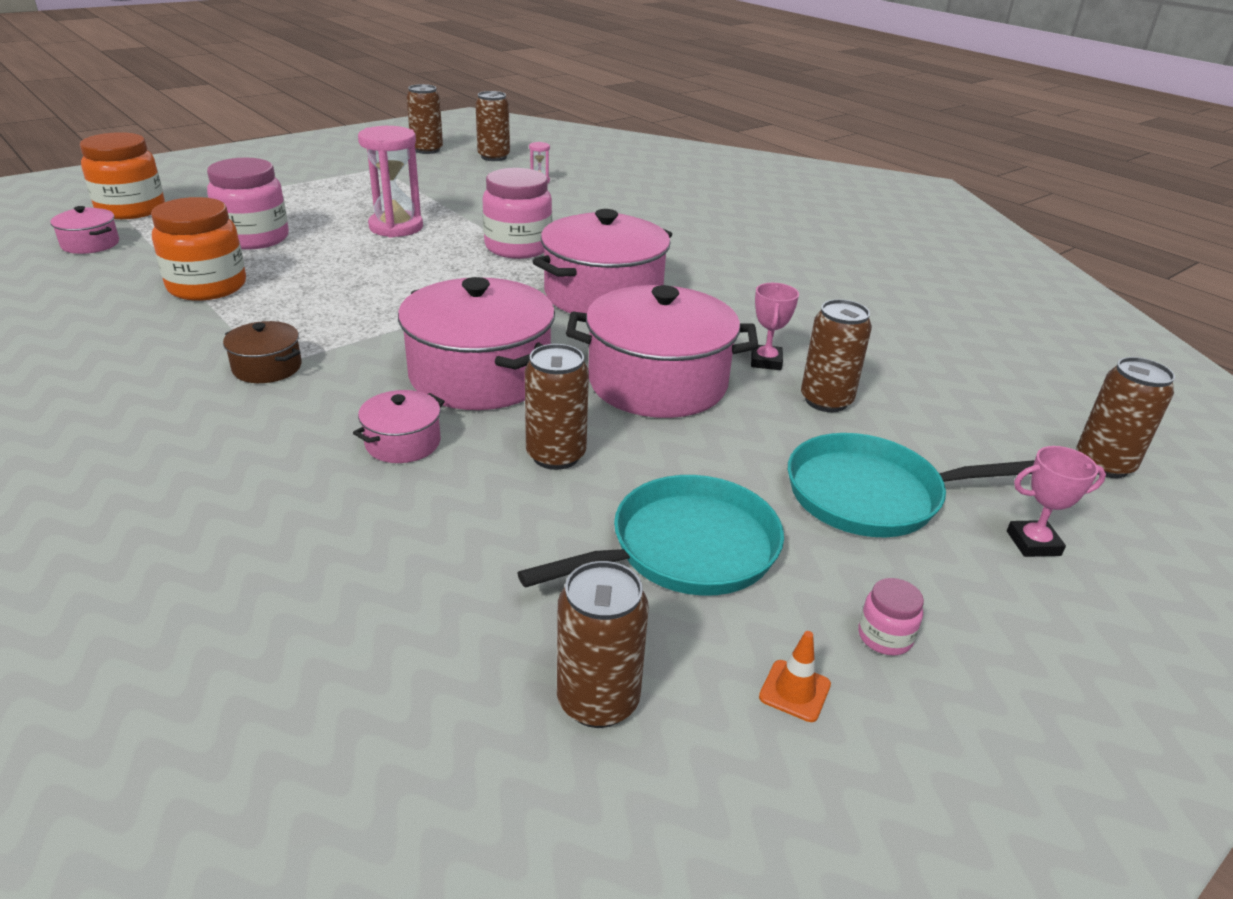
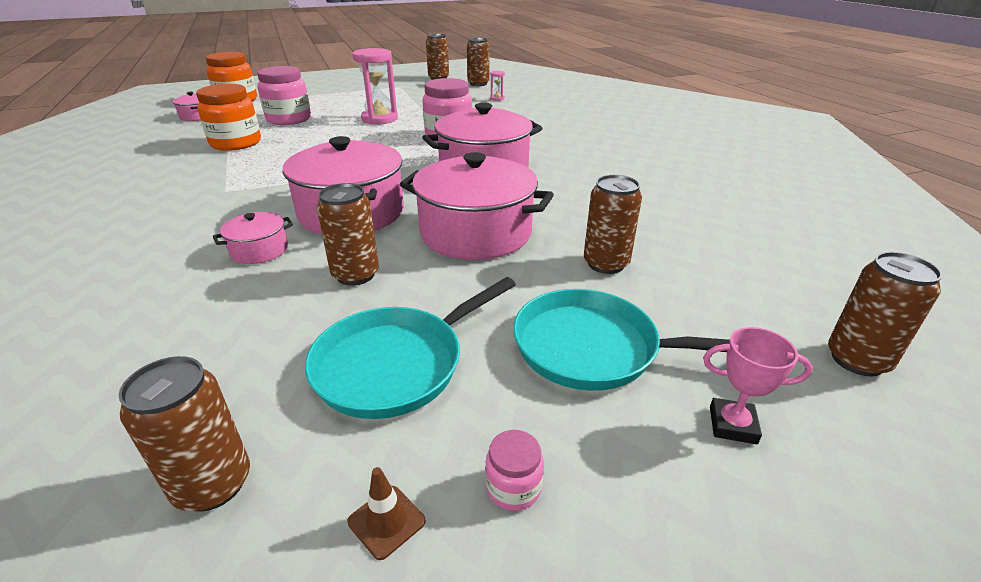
camera: 20 degrees right, 0 degrees up
brown pot [223,321,302,383] -> none
turquoise pan [518,475,784,596] -> turquoise pan turned 150 degrees clockwise [305,277,516,419]
pink trophy [751,283,799,370] -> none
orange traffic cone [759,631,831,722] -> brown traffic cone [348,467,426,560]

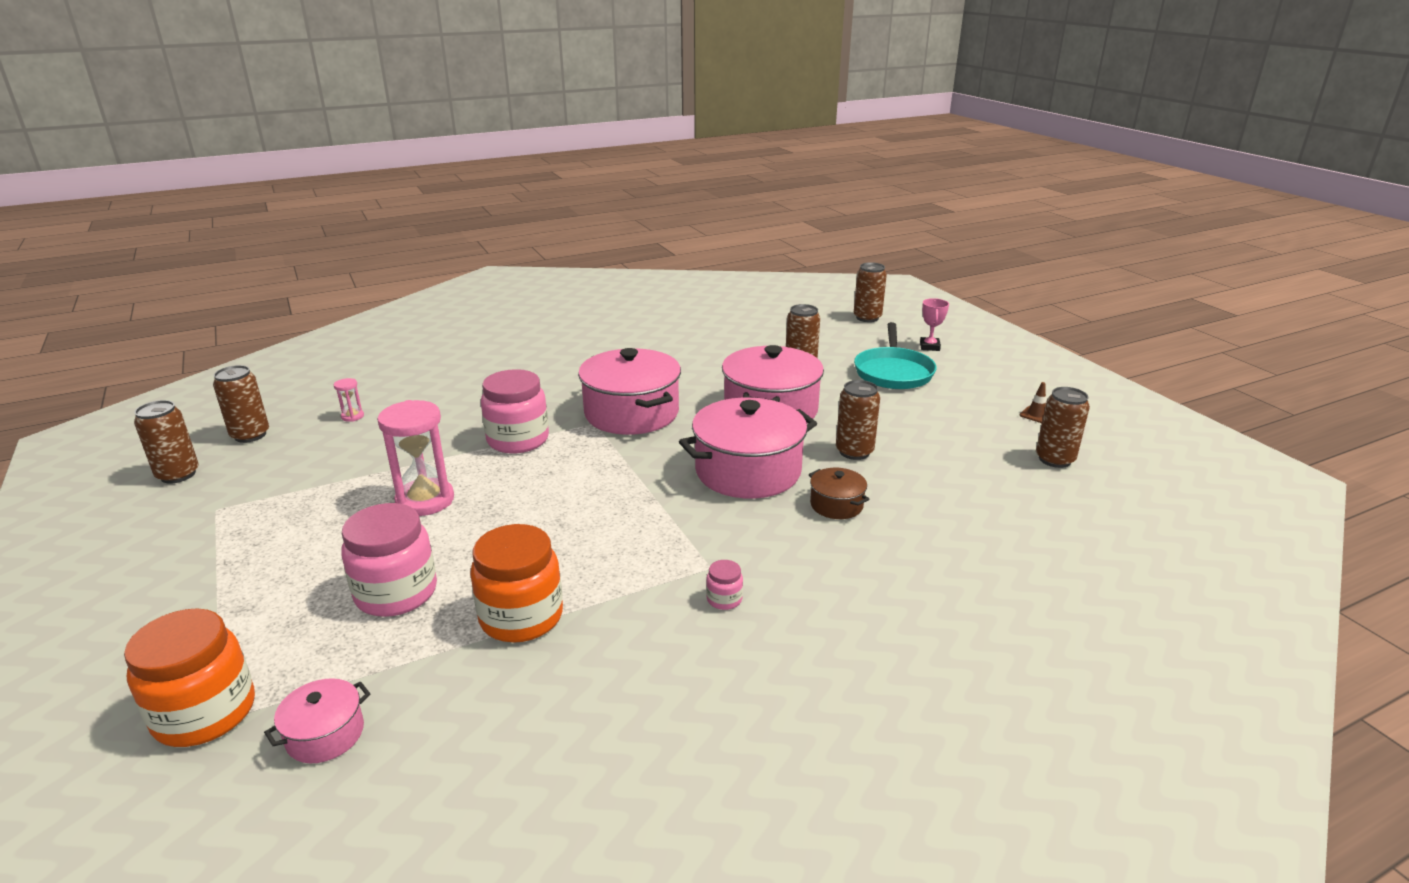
camera: 95 degrees left, 5 degrees down
pink pot [213,212,293,264] -> brown pot [809,468,869,519]
turquoise pan [305,277,516,419] -> none
pink jar [485,430,544,511] -> pink jar moved to [706,560,743,610]

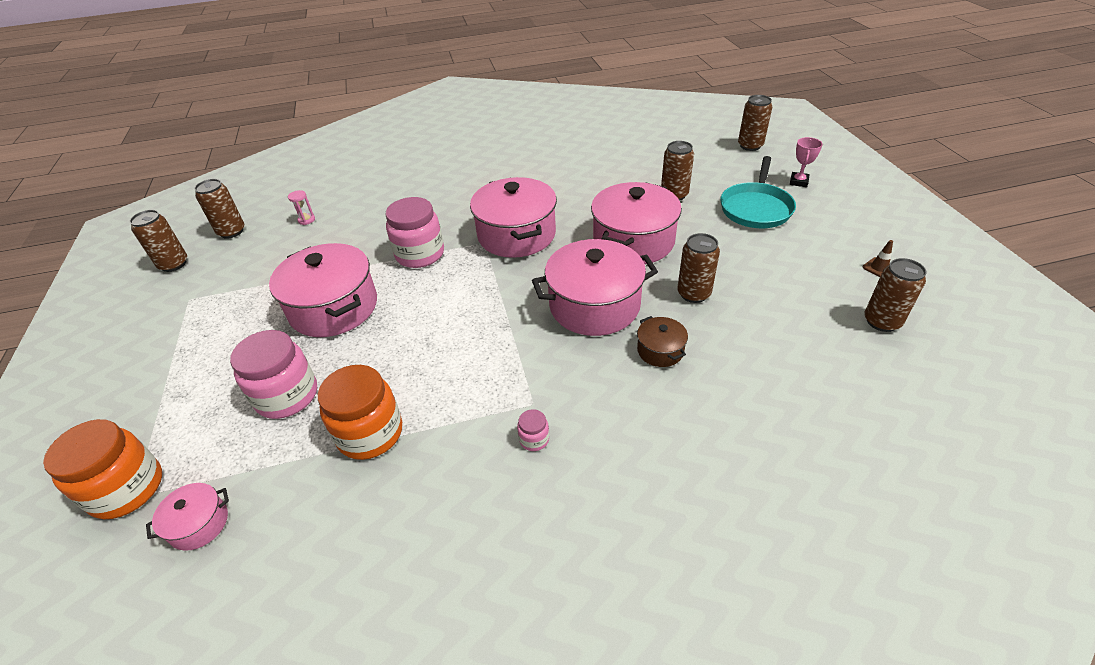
camera: 15 degrees right, 15 degrees up
pink hourglass [377,400,454,516] -> pink pot [269,243,377,337]

